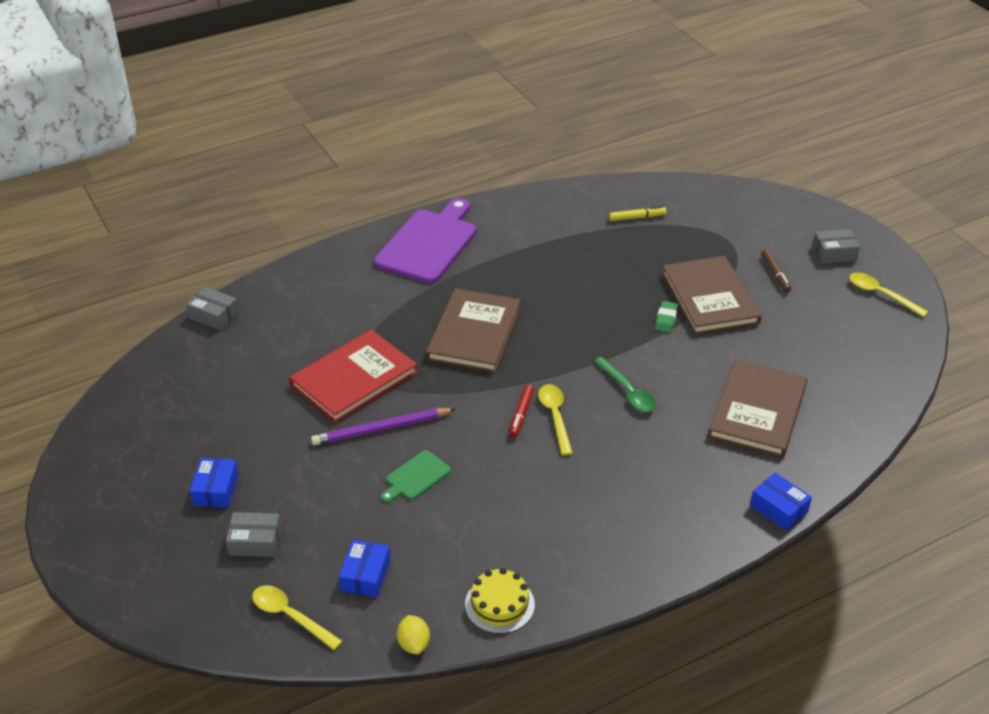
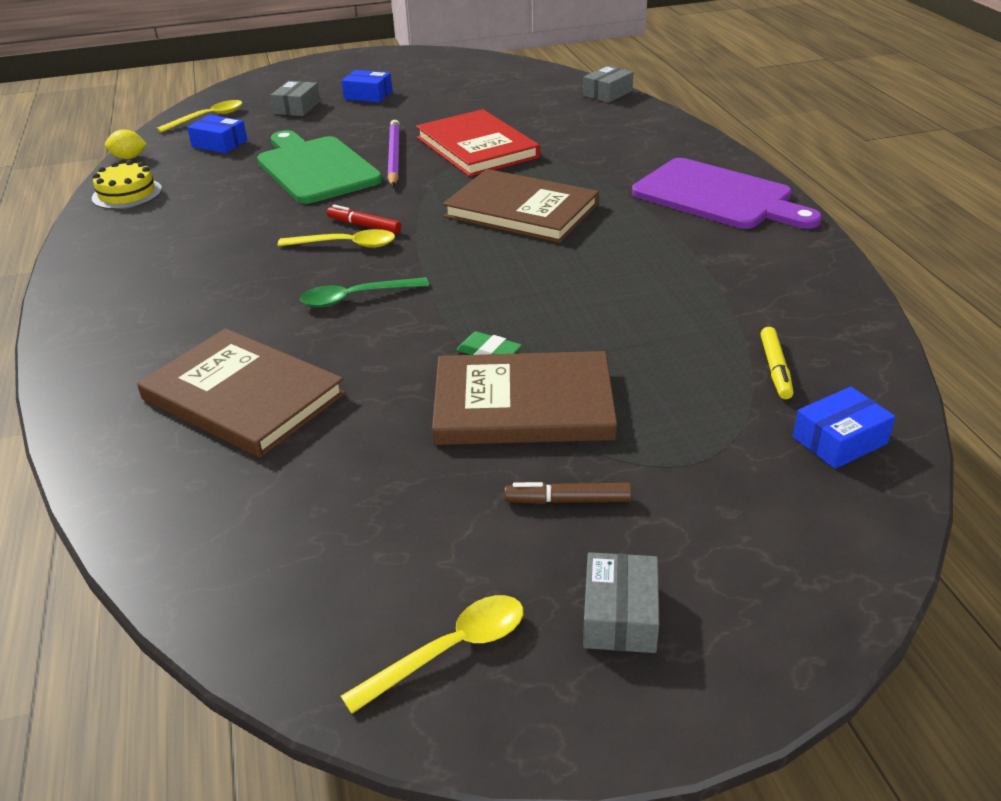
camera: 105 degrees right, 5 degrees down
green cutting board [381,450,451,503] -> green cutting board [257,130,382,204], size x2.13
blue box [750,473,812,530] -> blue box moved to [793,387,895,469]

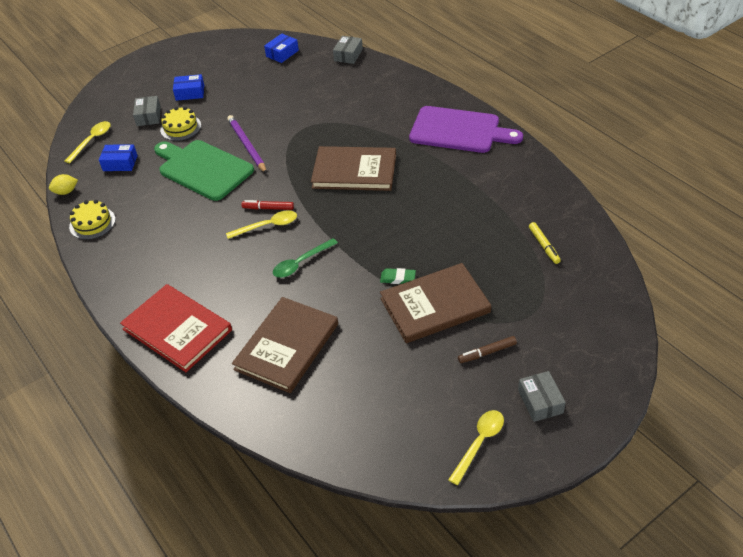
camera: 20 degrees left, 10 degrees up
brown book [137,328,346,458] -> brown book turned 75 degrees counterclockwise [232,297,338,393]
red book [416,109,540,177] -> red book moved to [120,284,232,372]
blue box [793,387,895,469] -> blue box moved to [264,33,299,63]
none -> yellow cake [160,107,201,141]

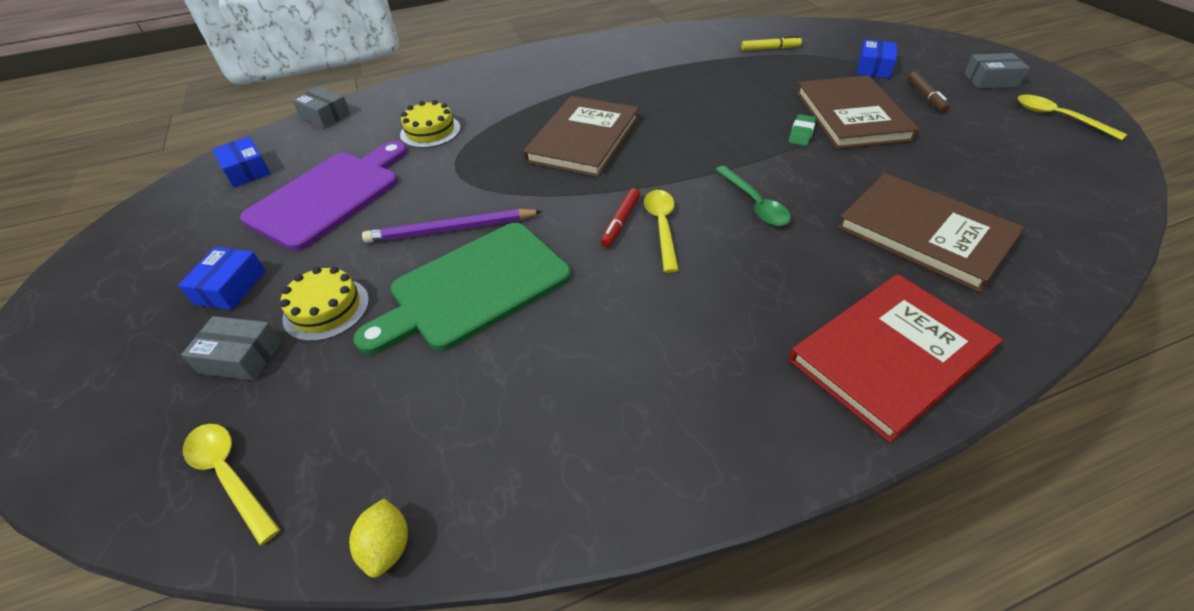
camera: 75 degrees left, 0 degrees up
yellow cake [69,200,116,240] -> yellow cake moved to [400,100,461,148]
blue box [99,144,138,171] -> blue box moved to [857,40,897,78]
purple cutting board [409,106,523,153] -> purple cutting board moved to [240,141,408,251]

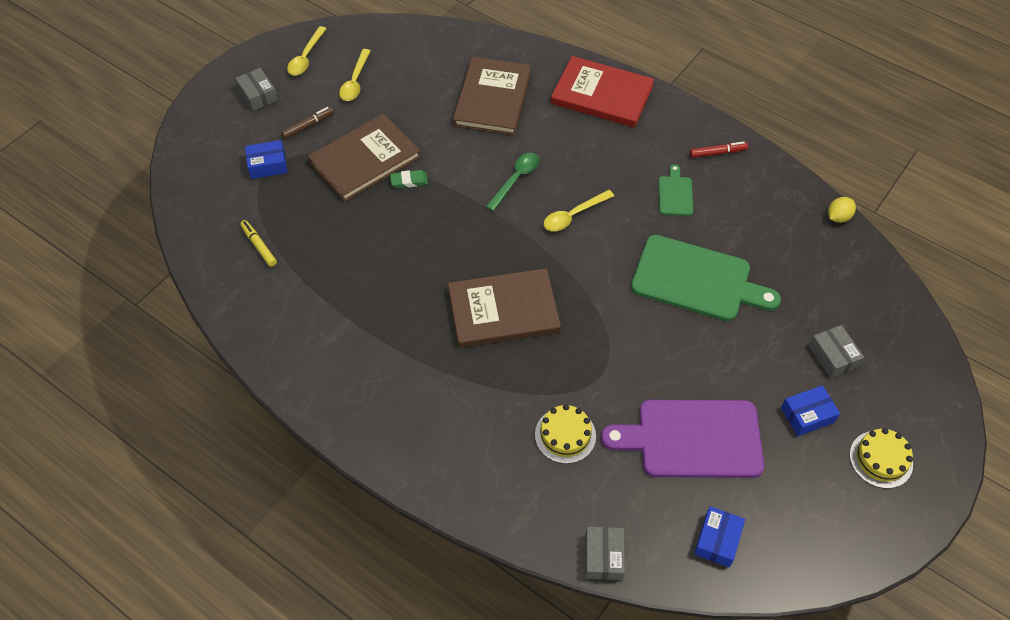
camera: 125 degrees left, 10 degrees up
yellow spoon [183,424,280,545] -> yellow spoon moved to [339,49,370,101]
yellow cake [280,267,369,341] -> yellow cake moved to [850,428,913,489]
purple pencil [362,209,543,243] -> none
red marker [601,188,640,247] -> red marker moved to [690,141,748,158]
none -> green cutting board [659,164,693,216]

